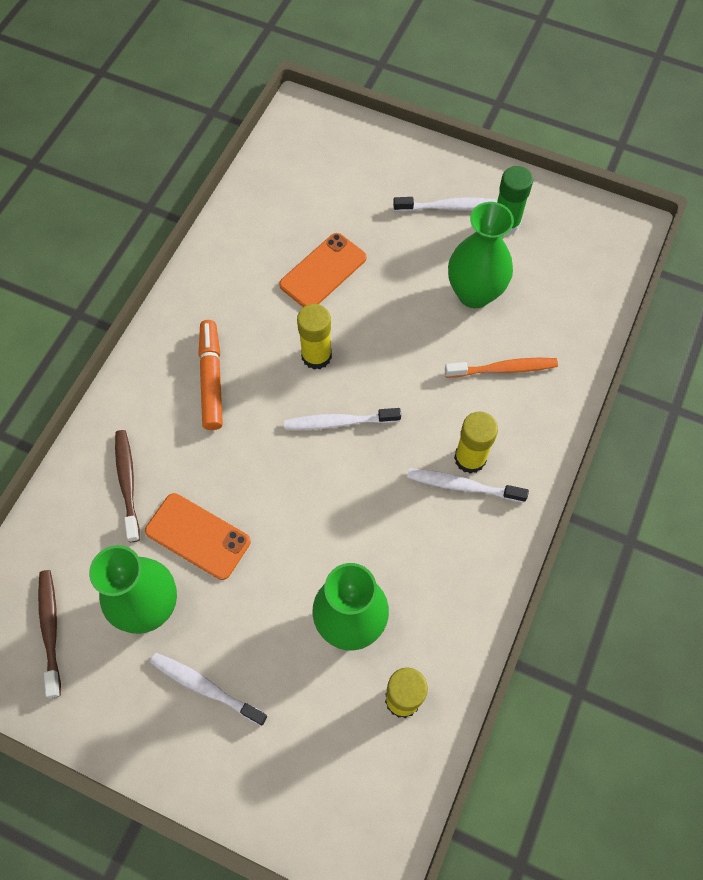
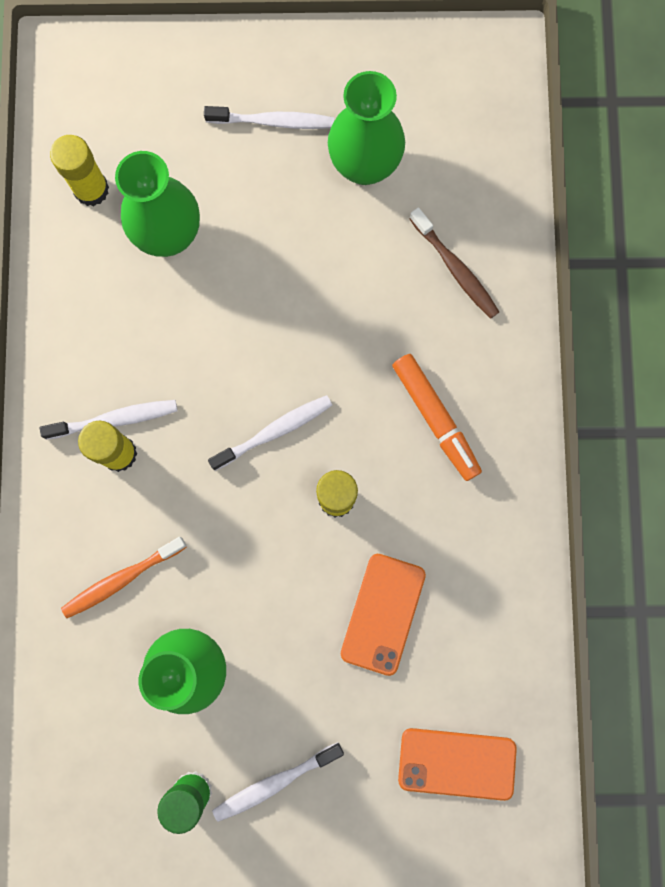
camera: 155 degrees right, 15 degrees up
brown toothbrush [38,570,61,698] -> none
orange phone [145,493,251,580] -> orange phone moved to [398,728,517,801]

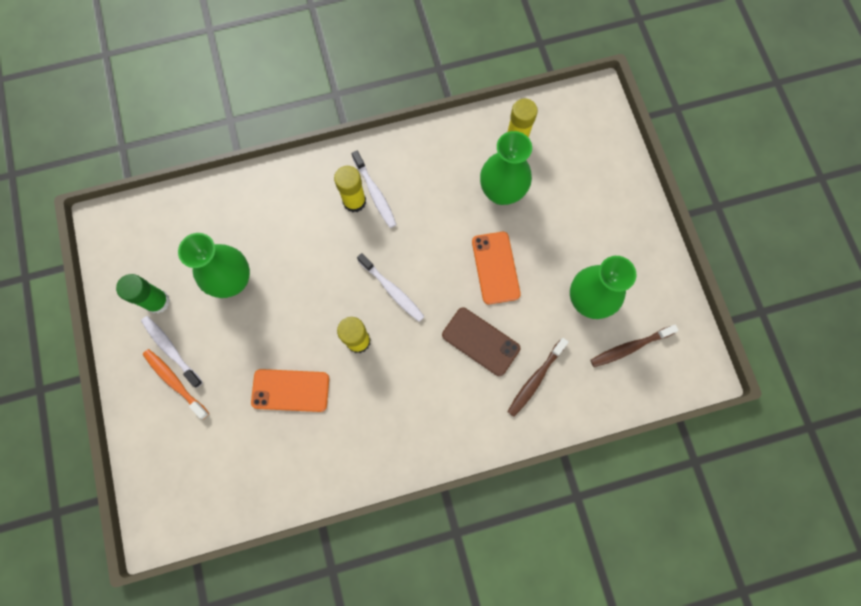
camera: 75 degrees right, 5 degrees down
orange toothbrush [61,537,187,618] -> orange toothbrush moved to [143,349,209,419]
white toothbrush [204,106,334,129] -> none
orange marker [392,354,482,481] -> none
orange phone [398,728,517,801] -> orange phone moved to [472,232,521,304]
none -> brown phone [442,308,520,376]
none -> brown toothbrush [590,325,679,367]

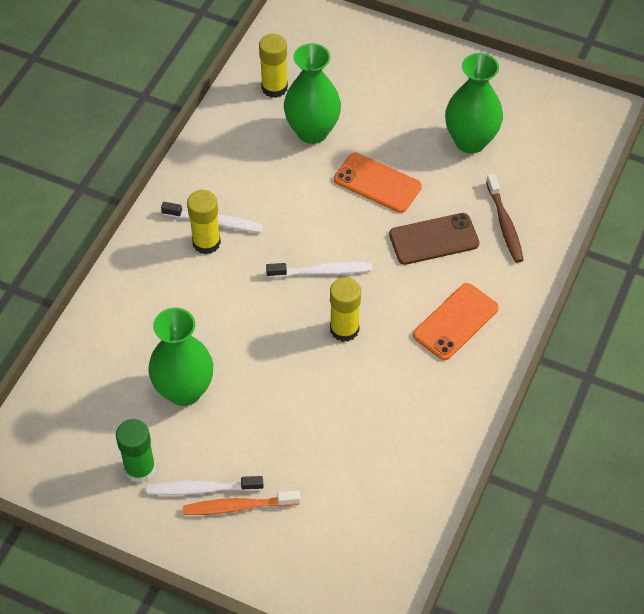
camera: 50 degrees left, 20 degrees down
orange phone [251,369,329,412] -> orange phone moved to [413,283,499,360]
brown toothbrush [590,325,679,367] -> none

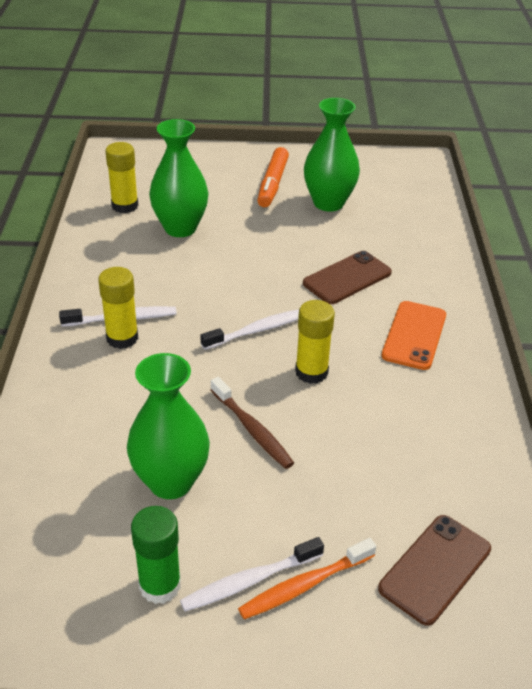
camera: 25 degrees left, 15 degrees down
orange phone [334,153,422,213] -> none
brown toothbrush [486,174,524,263] -> brown toothbrush moved to [210,377,294,469]
none -> orange marker [257,147,289,207]
none -> brown phone [378,515,491,626]

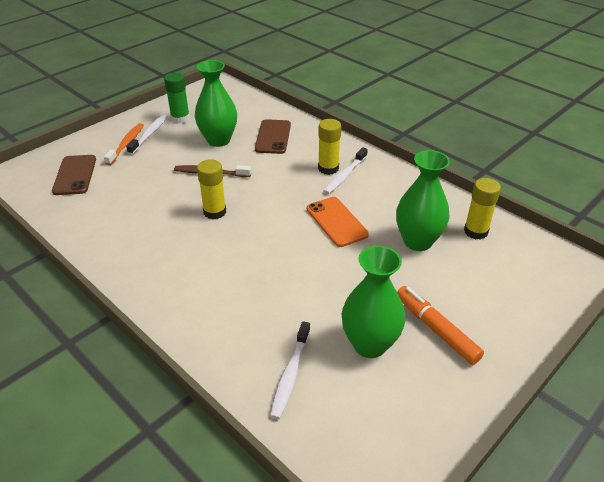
camera: 135 degrees right, 0 degrees up
white toothbrush [200,309,299,350] -> white toothbrush moved to [270,321,310,419]
brown phone [303,251,392,304] -> brown phone moved to [255,119,291,154]
orange phone [381,301,446,370] -> orange phone moved to [307,197,369,247]

